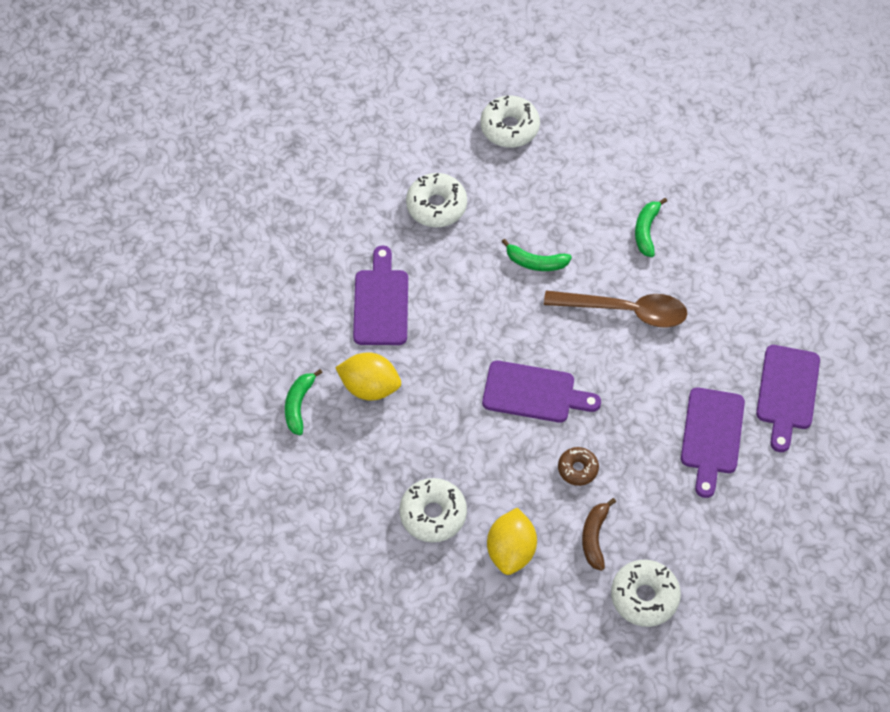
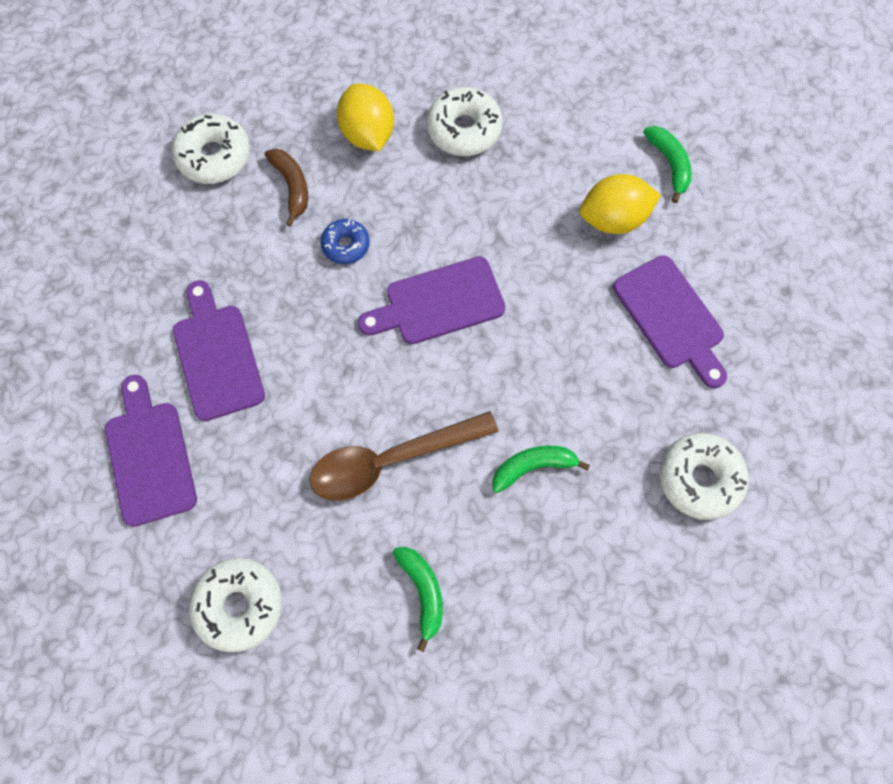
camera: 150 degrees right, 10 degrees up
white donut [480,96,540,148] -> white donut moved to [189,558,282,652]
brown donut [558,447,599,486] -> blue donut [321,219,370,264]

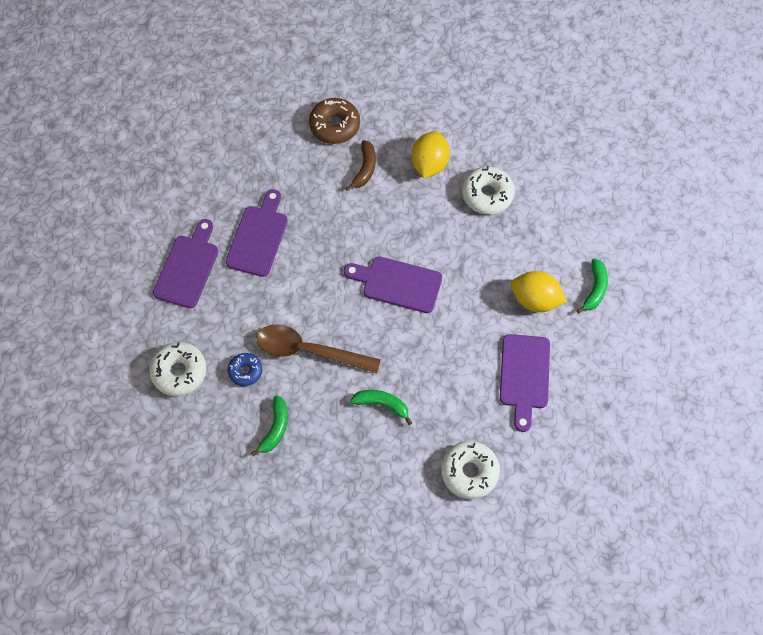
camera: 35 degrees right, 5 degrees down
white donut [172,113,250,184] -> brown donut [309,98,360,144]
blue donut [321,219,370,264] -> blue donut moved to [228,353,262,386]

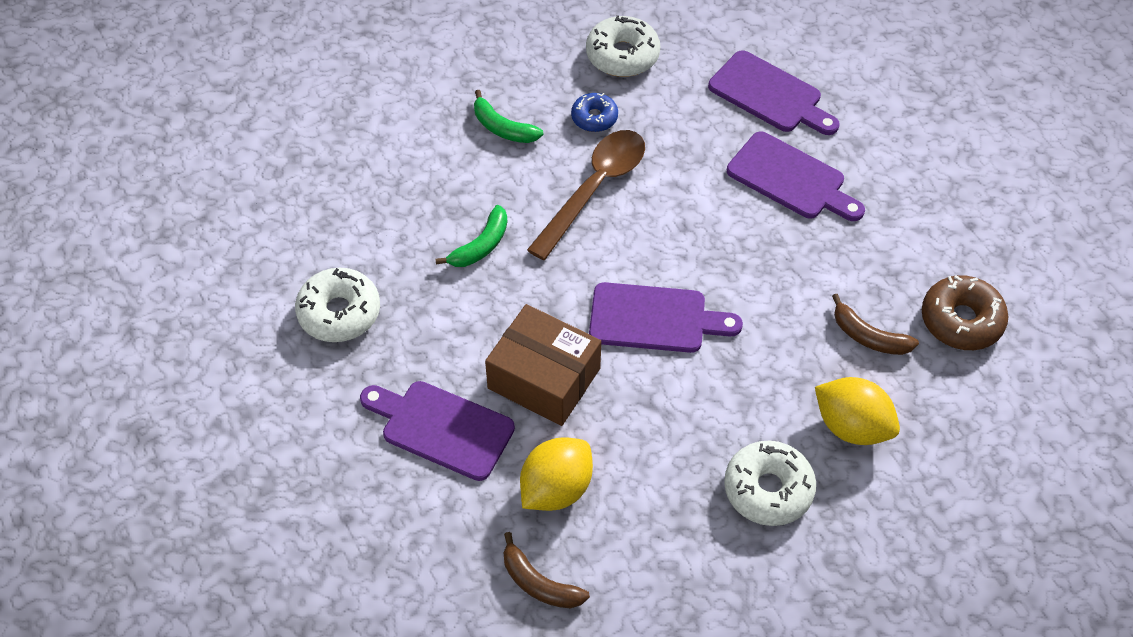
camera: 110 degrees right, 10 degrees down
purple cutting board [344,256,442,313] -> purple cutting board turned 60 degrees clockwise [589,282,743,353]
green banana [577,258,608,313] -> brown banana [503,532,590,608]
none -> brown box [485,304,601,426]

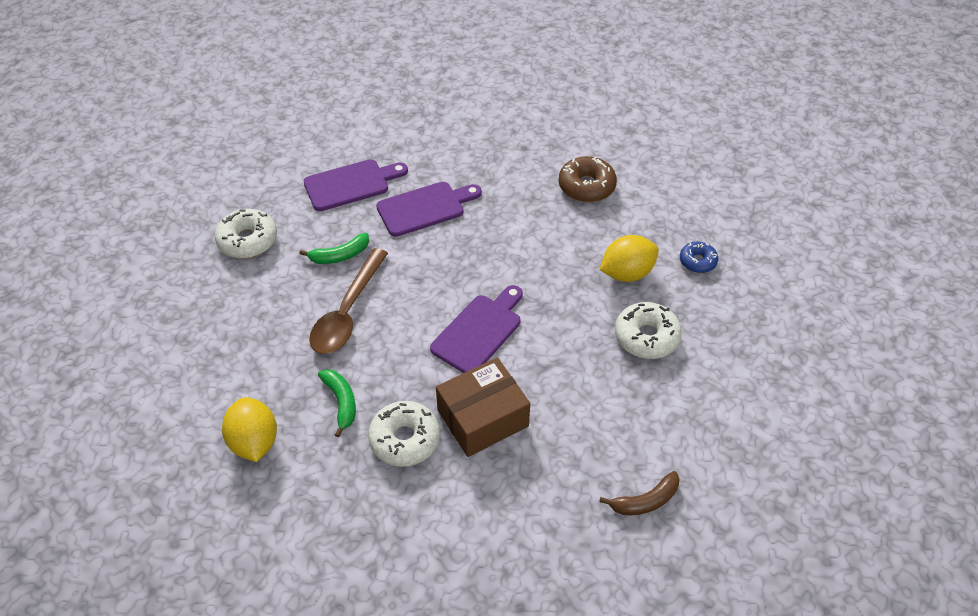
camera: 60 degrees left, 5 degrees down
white donut [295,268,380,342] -> white donut moved to [368,401,440,467]
purple cutting board [360,381,515,481] -> none
green banana [474,90,544,143] -> green banana moved to [299,233,369,264]
yellow lemon [520,437,593,511] -> yellow lemon moved to [222,397,277,462]
brown spoon [527,130,645,260] -> brown spoon turned 135 degrees counterclockwise [309,248,388,354]
blue donut [571,93,618,132] -> blue donut moved to [680,242,718,273]
brown banana [832,294,919,355] -> none

